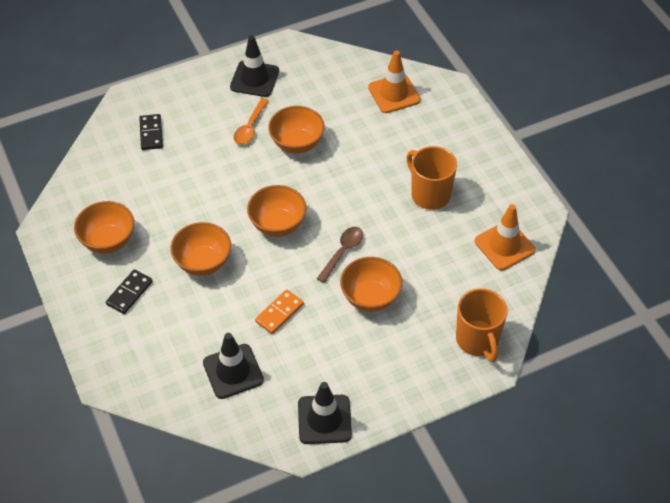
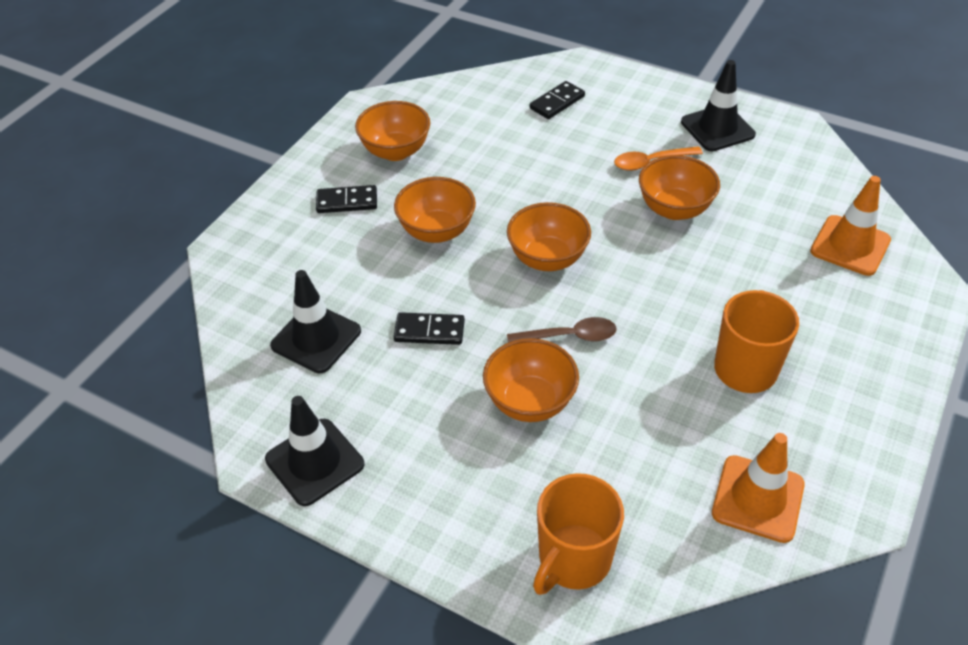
camera: 55 degrees right, 5 degrees down
orange domino [255,290,304,334] -> black domino [394,312,465,345]

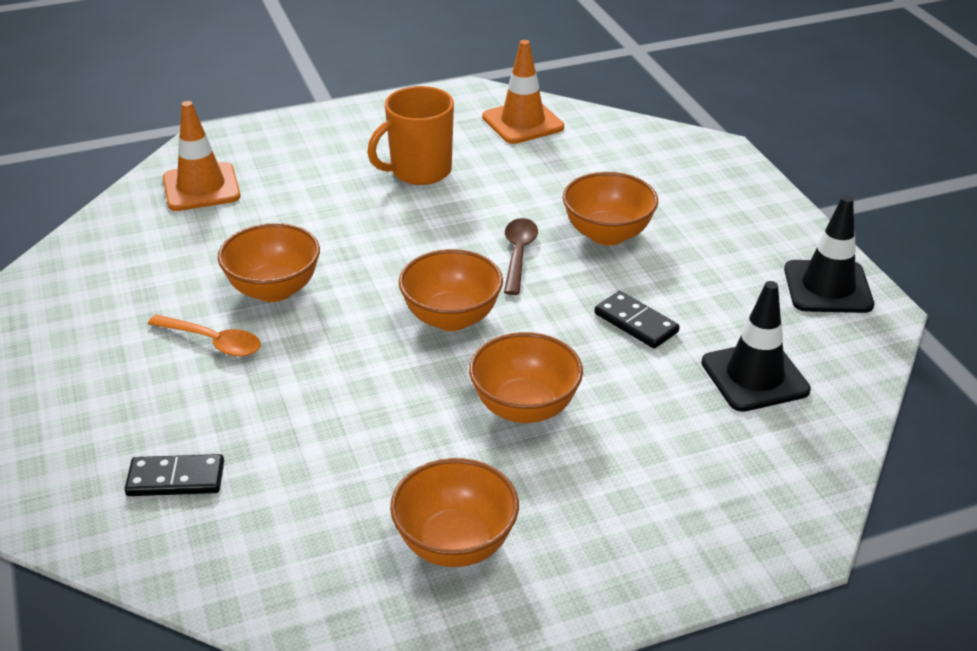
camera: 140 degrees left, 10 degrees down
black domino [316,185,377,213] -> none
brown spoon [507,317,617,343] -> brown spoon turned 60 degrees clockwise [504,218,538,295]
orange mug [533,473,624,595] -> none
black traffic cone [681,60,756,151] -> none

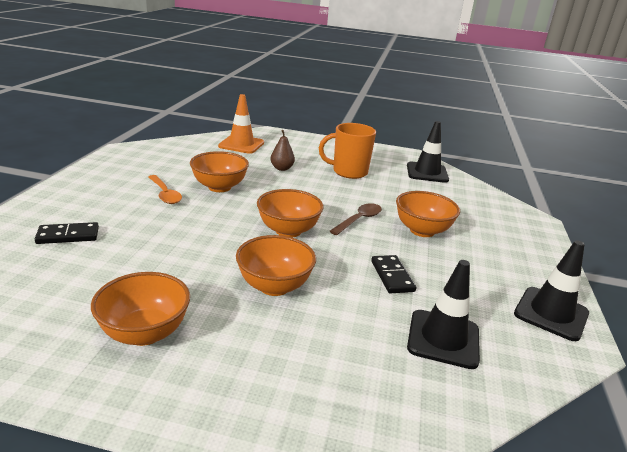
camera: 30 degrees right, 10 degrees down
black domino [125,454,224,496] -> black domino turned 45 degrees counterclockwise [35,222,99,244]
orange traffic cone [482,40,564,144] -> black traffic cone [407,121,449,183]
none -> brown pear [271,130,295,171]

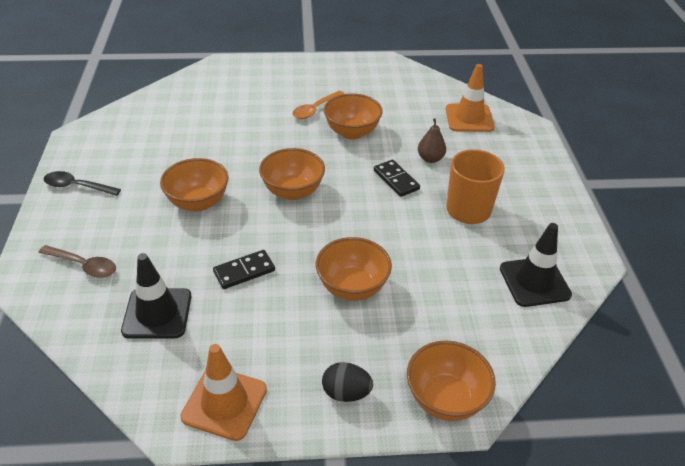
camera: 75 degrees right, 15 degrees up
black domino [35,222,99,244] -> black domino moved to [374,160,420,197]
orange bowl [91,272,190,346] -> orange bowl moved to [407,341,496,421]
brown spoon [330,203,382,235] -> brown spoon moved to [38,245,116,278]
black traffic cone [514,240,589,341] -> orange traffic cone [180,344,267,441]
none -> black spoon [44,171,121,196]
none -> black egg [322,362,373,402]

